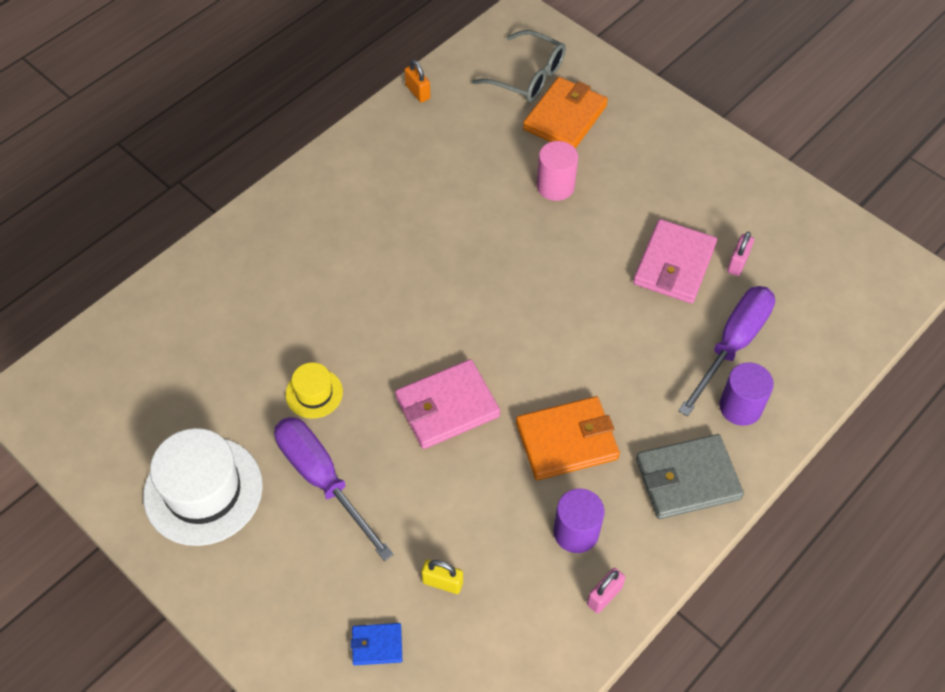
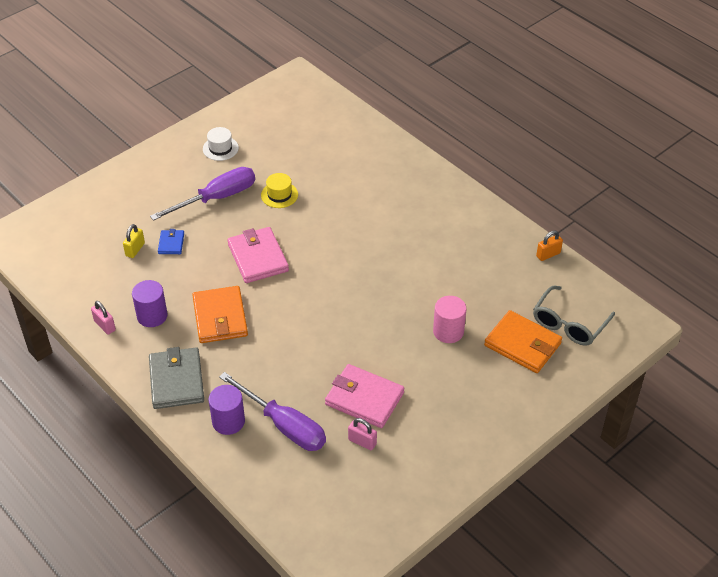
camera: 95 degrees right, 10 degrees down
white hat [143,428,263,546] -> white hat [203,127,239,161], size x0.51
blue wallet [351,623,402,665] -> blue wallet moved to [158,229,184,254]

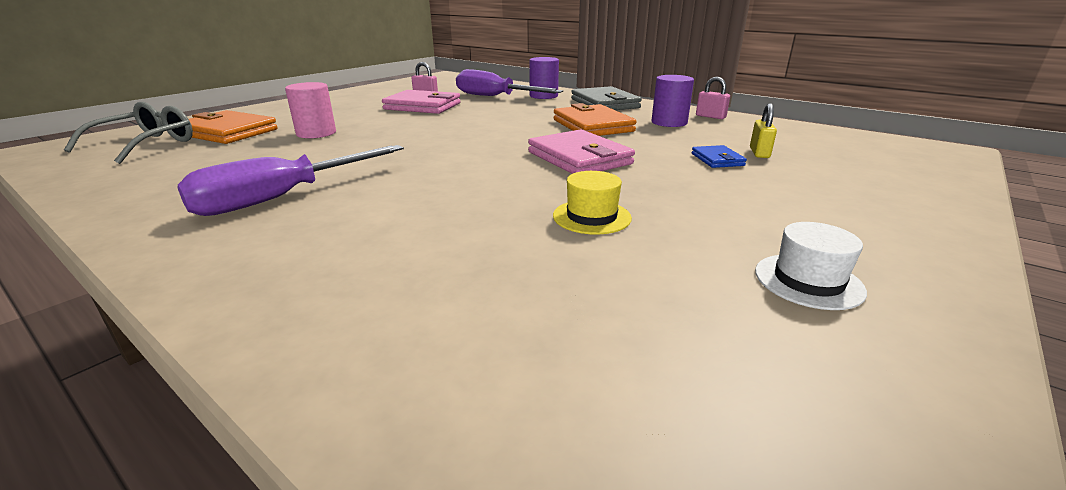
camera: 170 degrees right, 20 degrees down
purple screwdriver [150,167,255,221] -> purple screwdriver moved to [177,145,404,216]
orange padlock [536,231,563,261] -> none

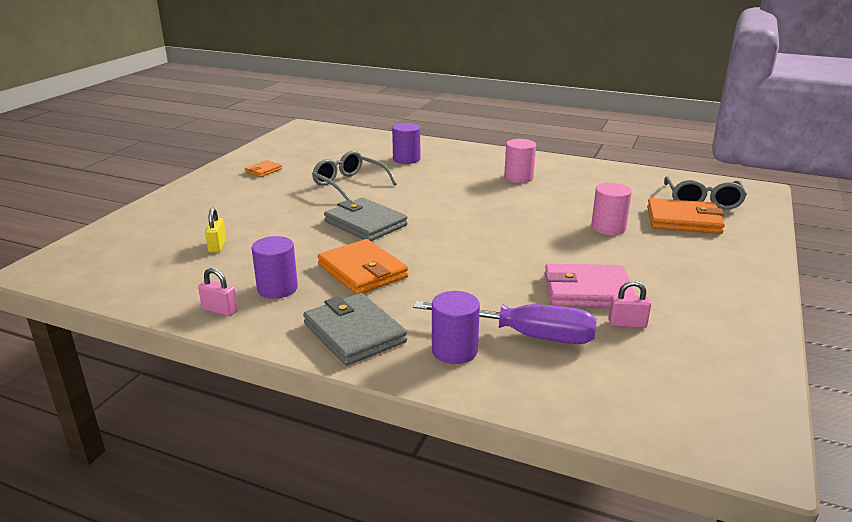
camera: 165 degrees right, 0 degrees up
purple screwdriver [177,145,404,216] -> pink cylinder [504,139,536,183]
pink wallet [528,129,635,174] -> grey wallet [324,198,407,241]
yellow hat [553,171,632,235] -> grey glasses [312,151,397,201]
blue wallet [692,145,747,168] -> none
white hat [755,222,867,310] -> orange wallet [245,160,282,177]
none -> purple cylinder [392,123,420,164]

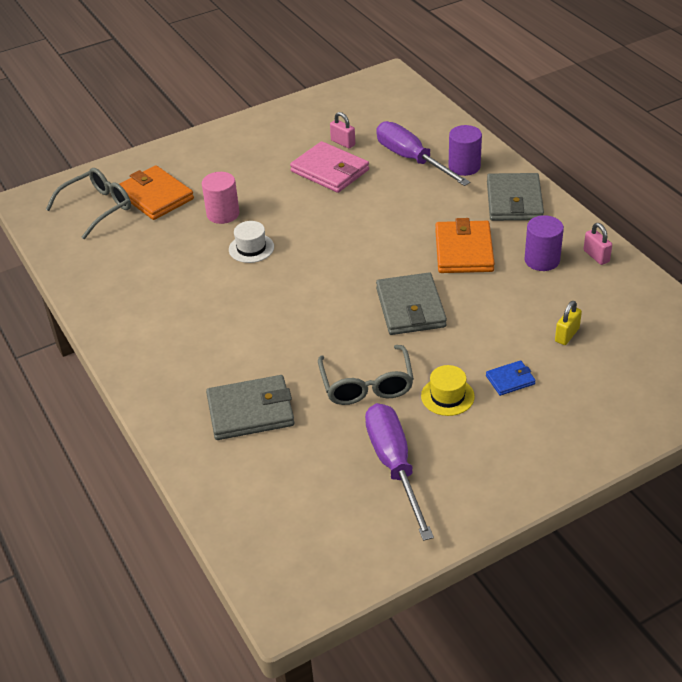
camera: 140 degrees left, 15 degrees up
orange wallet [245,160,282,177] -> none
purple cylinder [392,123,420,164] -> grey wallet [206,375,295,440]
pink cylinder [504,139,536,183] -> none
none -> white hat [229,221,274,263]
none -> purple screwdriver [365,403,434,541]
none -> yellow hat [421,365,475,416]
none -> blue wallet [486,360,536,396]

